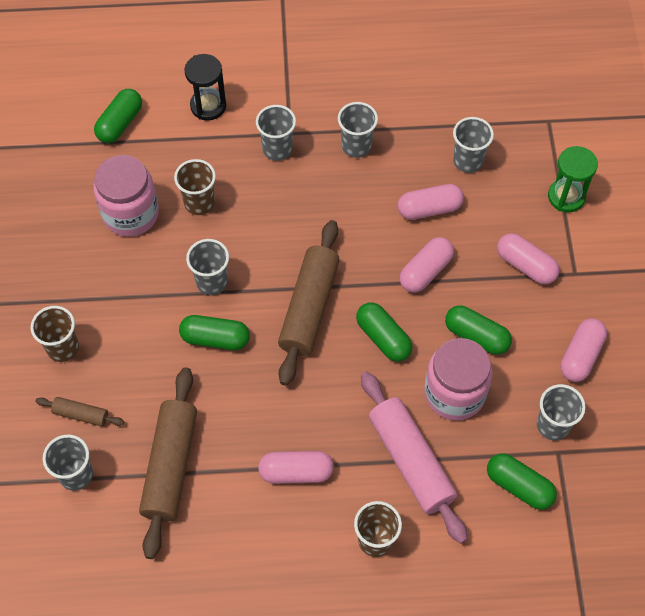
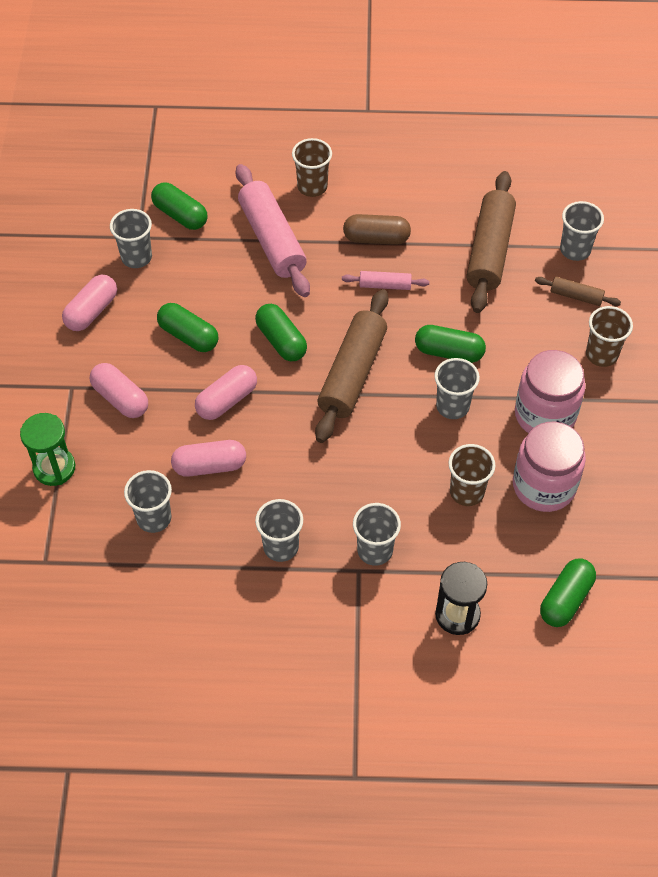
camera: 175 degrees left, 5 degrees down
pink capsule [258,451,334,484] -> brown capsule [343,214,411,245]
pink jar [424,338,493,421] -> pink jar moved to [515,350,585,433]
none -> pink rolling pin [342,271,429,290]

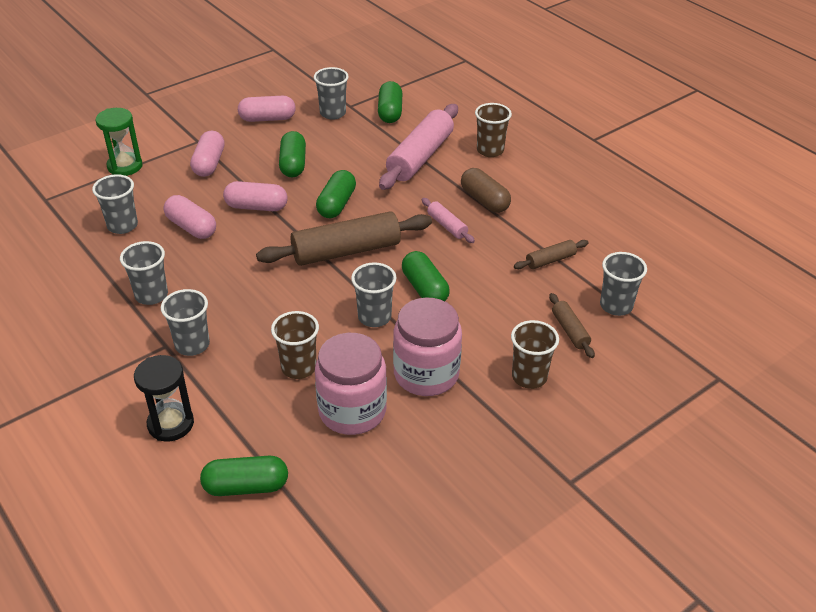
camera: 50 degrees right, 15 degrees down
brown rolling pin [466,171,516,313] -> brown rolling pin [514,240,589,269], size x0.48

